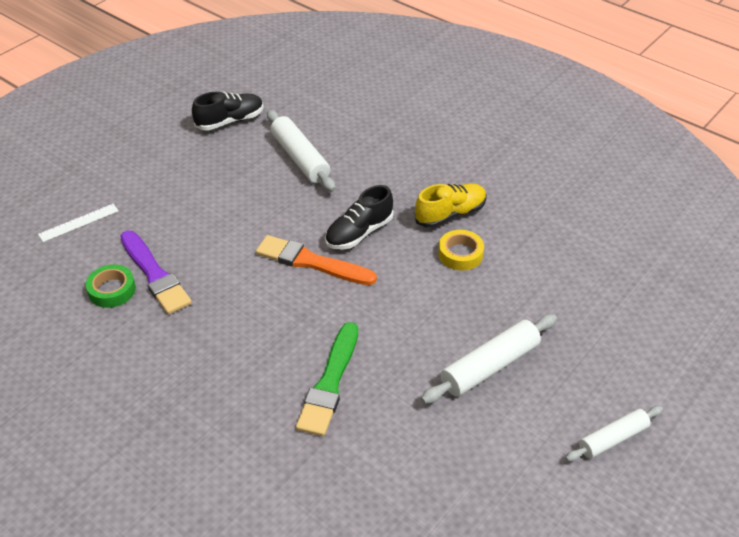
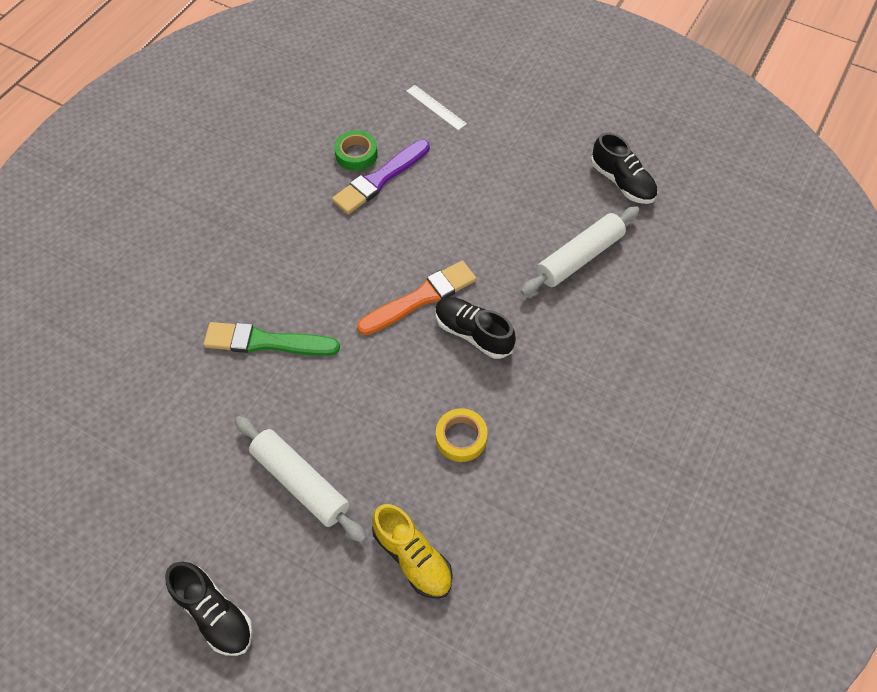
camera: 80 degrees right, 15 degrees up
orange brush [256,235,377,285] -> orange brush turned 45 degrees clockwise [357,261,477,335]
yellow shoe [415,183,487,228] -> yellow shoe moved to [372,504,453,599]
white rolling pin [565,406,663,462] -> black shoe [165,562,253,656]

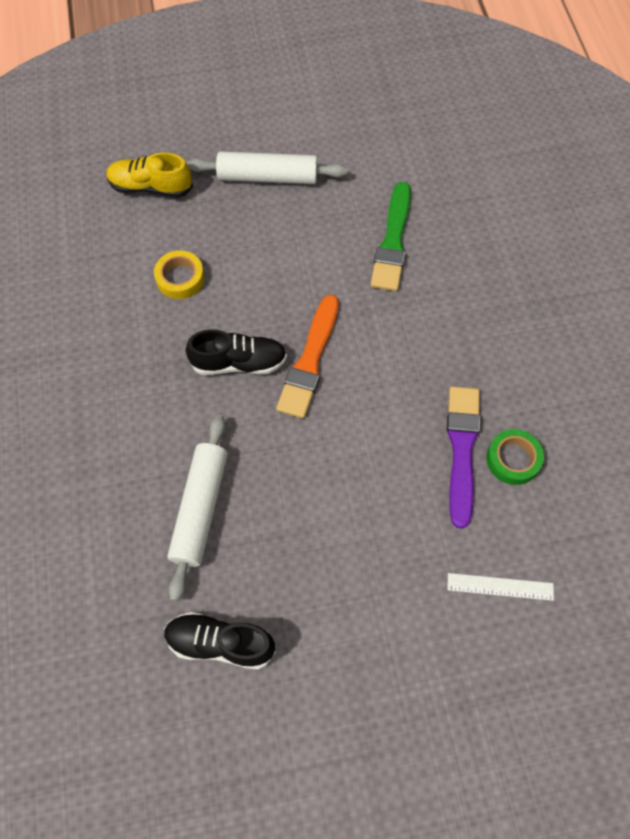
camera: 140 degrees right, 5 degrees up
black shoe [165,562,253,656] -> none
green brush [204,322,340,356] -> green brush turned 135 degrees clockwise [370,182,411,291]

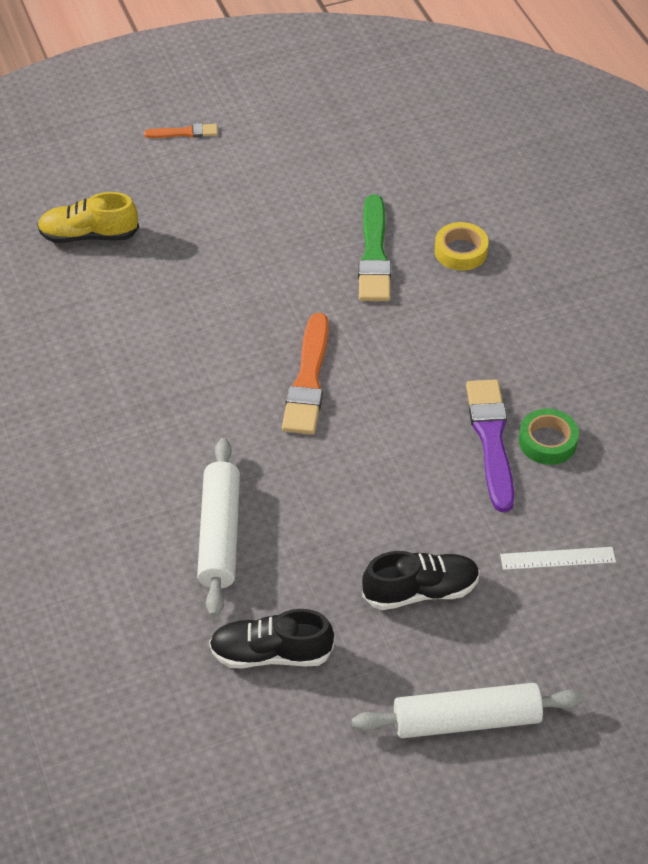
camera: 10 degrees left, 15 degrees down
yellow tape [154,250,205,299] -> yellow tape moved to [435,222,489,270]
black shoe [186,329,287,375] -> black shoe moved to [362,551,480,610]
white rolling pin [187,151,347,184] -> white rolling pin moved to [352,683,584,738]
none -> orange brush [144,123,218,138]

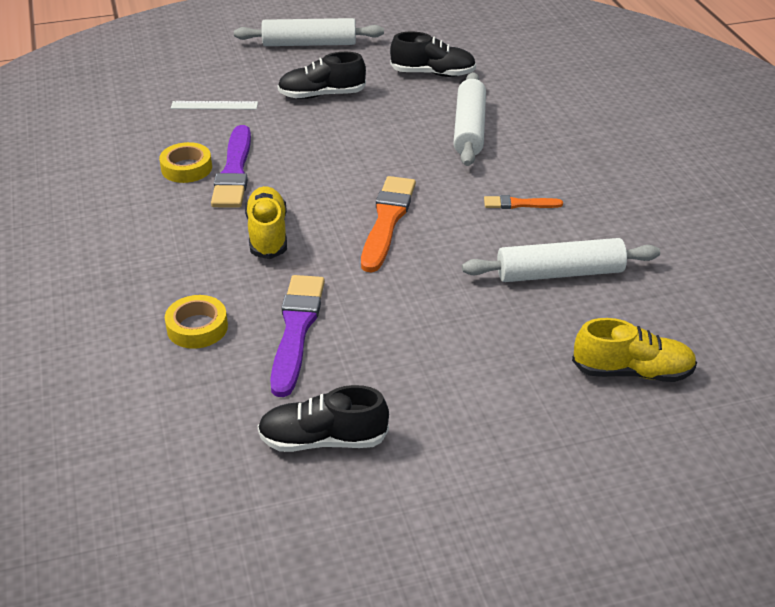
camera: 175 degrees left, 10 degrees down
orange brush [144,123,218,138] -> orange brush moved to [484,195,563,209]
green brush [358,194,391,301] -> purple brush [270,275,325,397]
green tape [519,409,579,465] -> yellow tape [159,142,212,183]
none -> yellow shoe [245,186,287,259]
none -> black shoe [257,385,389,452]
none -> white rolling pin [462,238,660,282]

